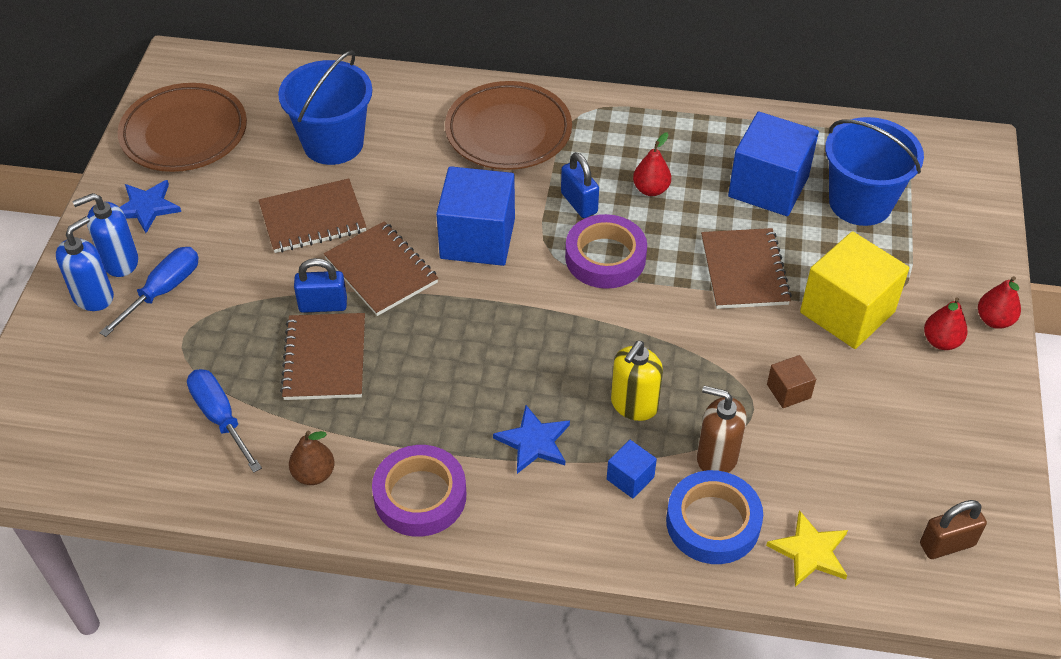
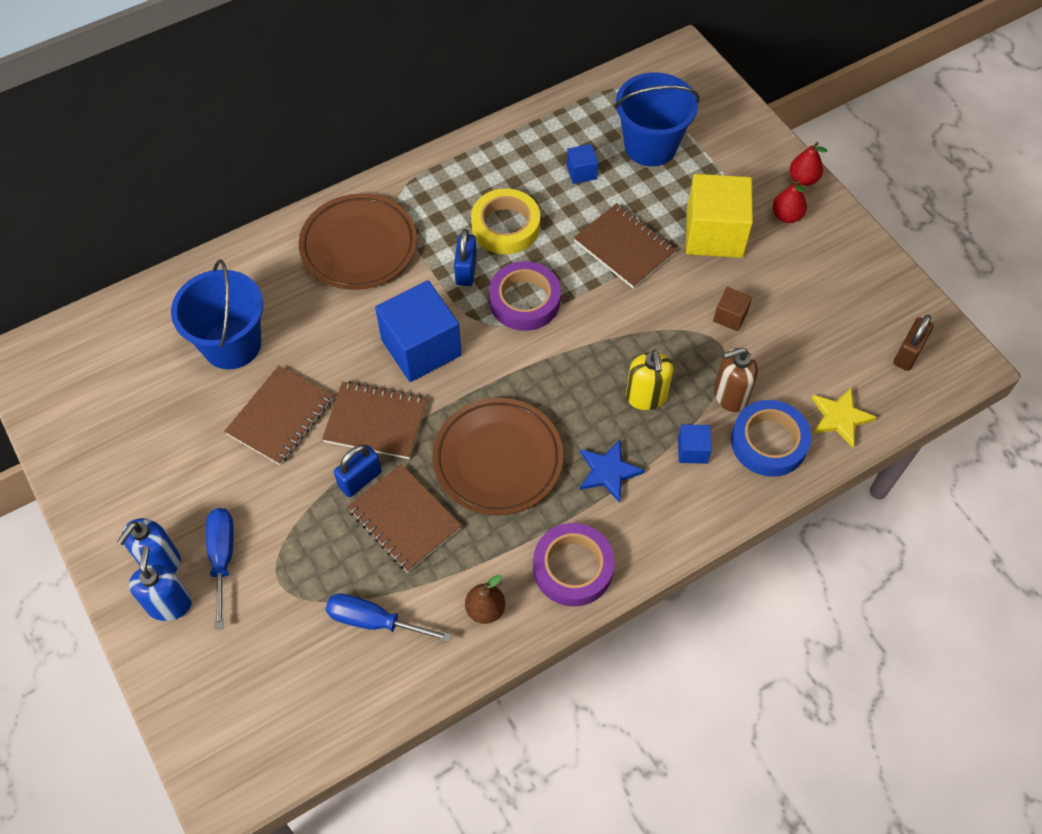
camera: 40 degrees left, 10 degrees up
brown plate [118,83,247,172] -> brown plate moved to [432,398,563,515]
blue star [120,180,181,233] -> none
blue padlock [561,152,599,218] -> blue padlock turned 75 degrees clockwise [454,229,477,286]
red pear [633,132,671,196] -> yellow tape [471,189,540,254]
blue cube [728,111,819,216] -> blue cube [567,144,598,184], size x0.46

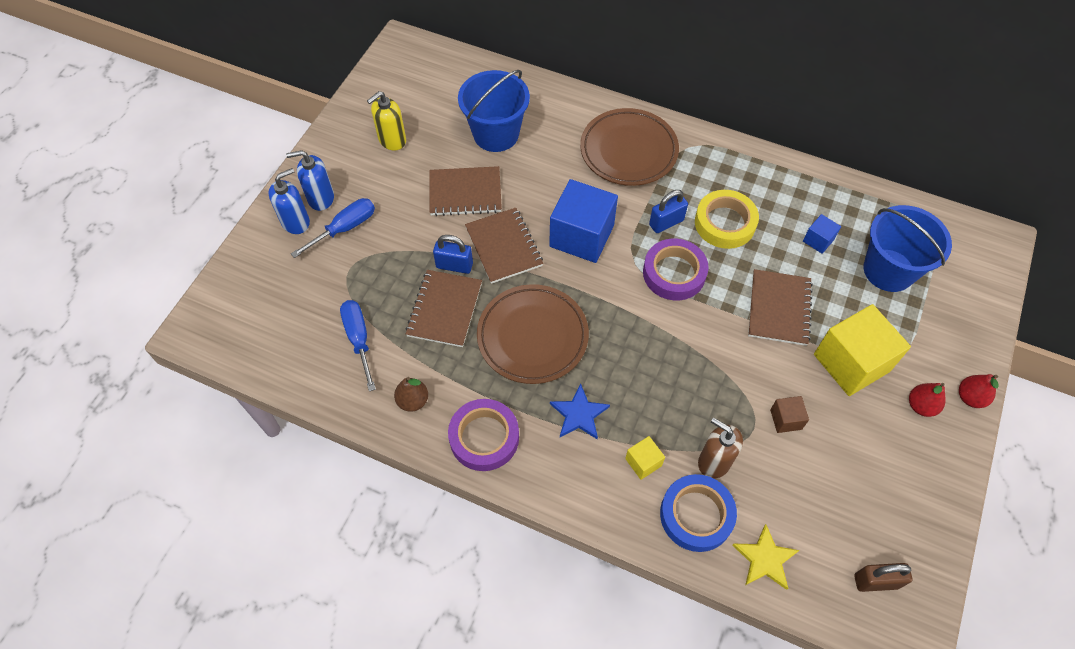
camera: 55 degrees right, 0 degrees up
yellow soap dispenser [626,350,673,410] -> yellow soap dispenser moved to [367,91,406,151]
blue cube [678,424,712,464] -> yellow cube [625,436,665,480]

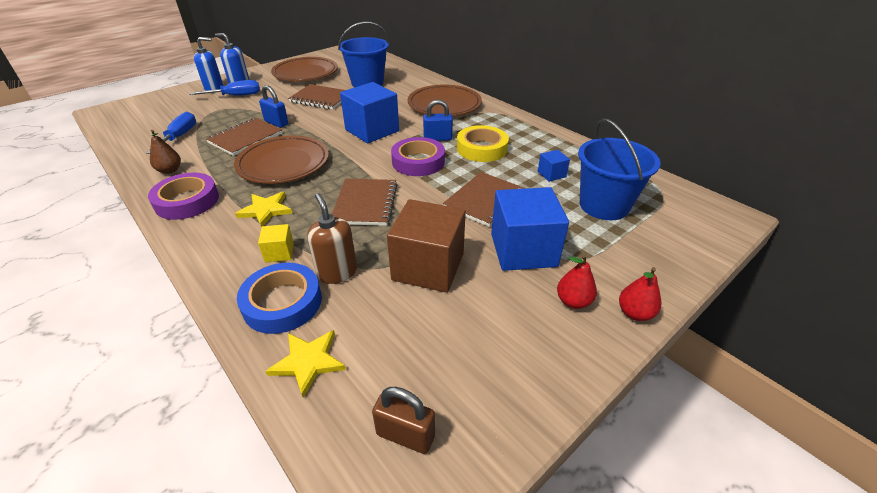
camera: 25 degrees right, 20 degrees down
yellow soap dispenser [367,91,406,151] -> brown plate [271,57,338,81]
brown notebook [465,208,543,284] -> brown notebook moved to [332,179,397,226]
blue star [550,383,610,439] -> yellow star [235,192,293,228]
brown cube [770,396,809,433] -> brown cube [387,199,466,293], size x2.19
yellow cube [814,304,911,396] -> blue cube [491,187,569,271]

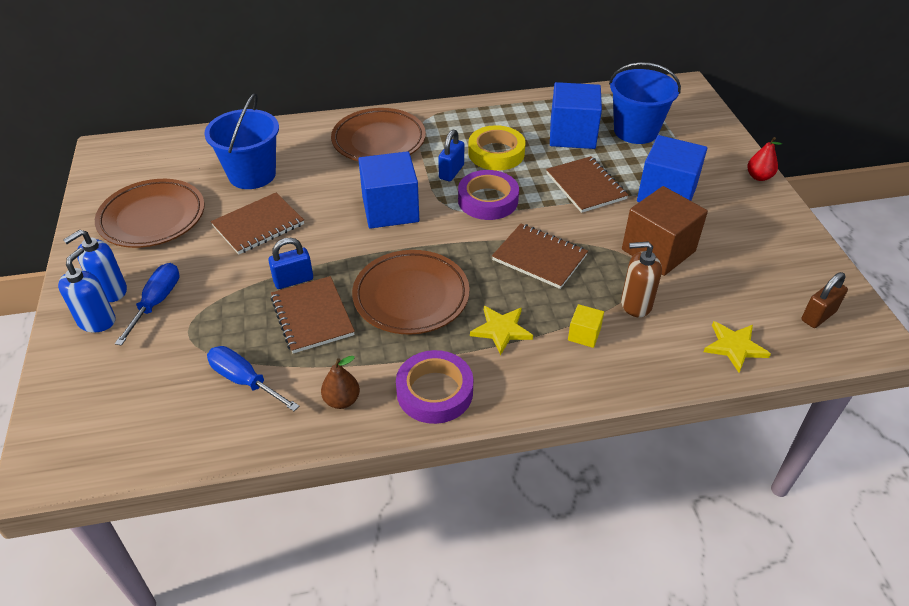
camera: 60 degrees left, 5 degrees up
blue tape [237,263,322,334] -> none
blue cube [538,150,570,182] -> blue cube [550,82,602,149], size x2.19
red pear [557,255,597,309] -> none

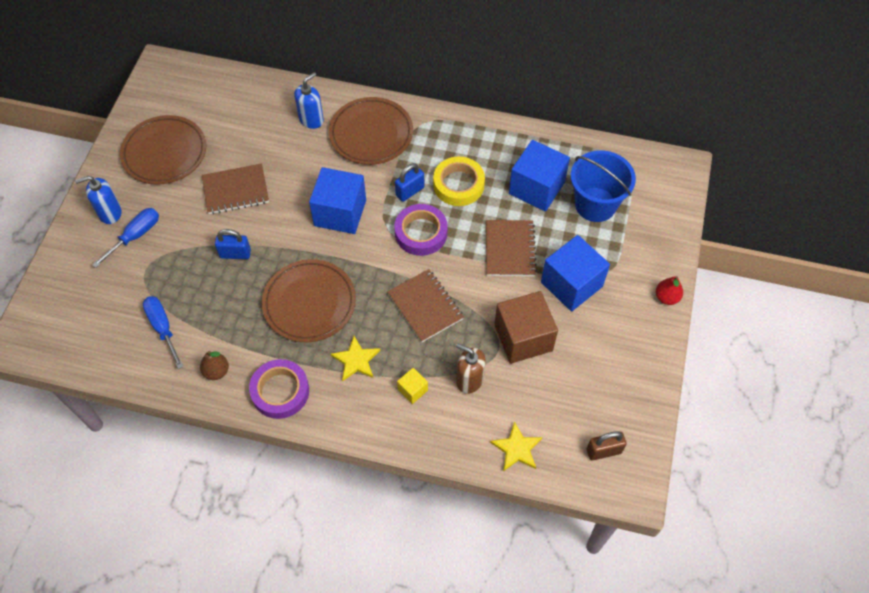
camera: 25 degrees right, 15 degrees up
blue soap dispenser [58,248,116,332] -> blue soap dispenser moved to [294,72,324,129]
blue bucket [204,93,279,189] -> none
brown notebook [270,276,355,353] -> none

